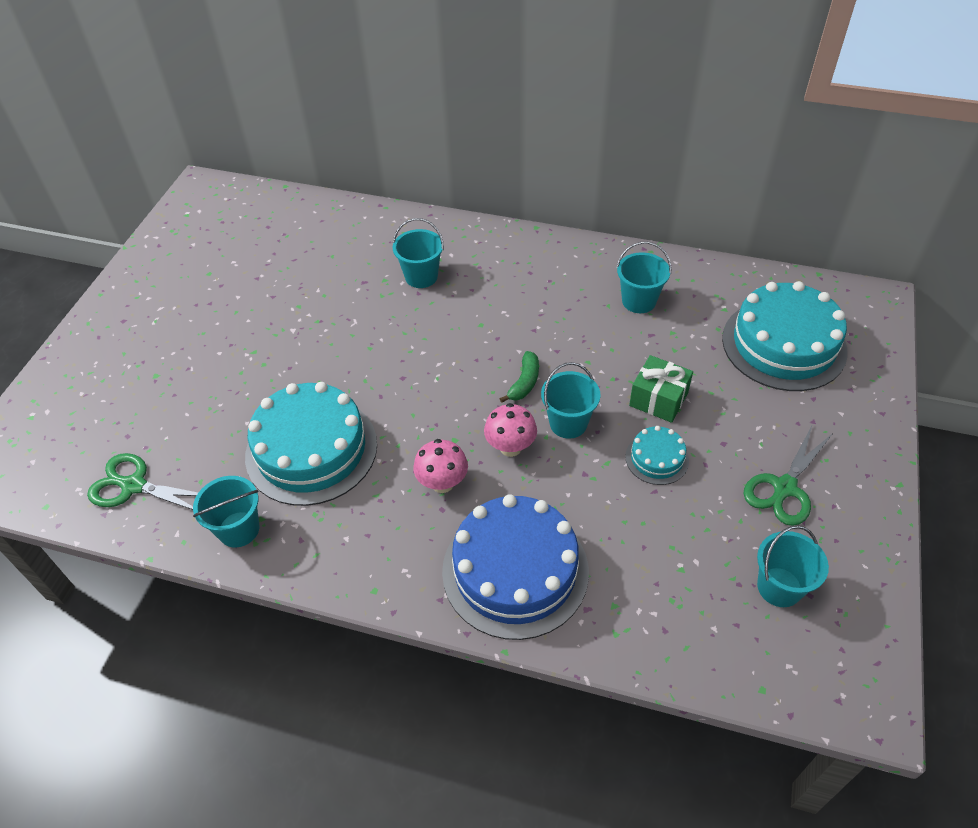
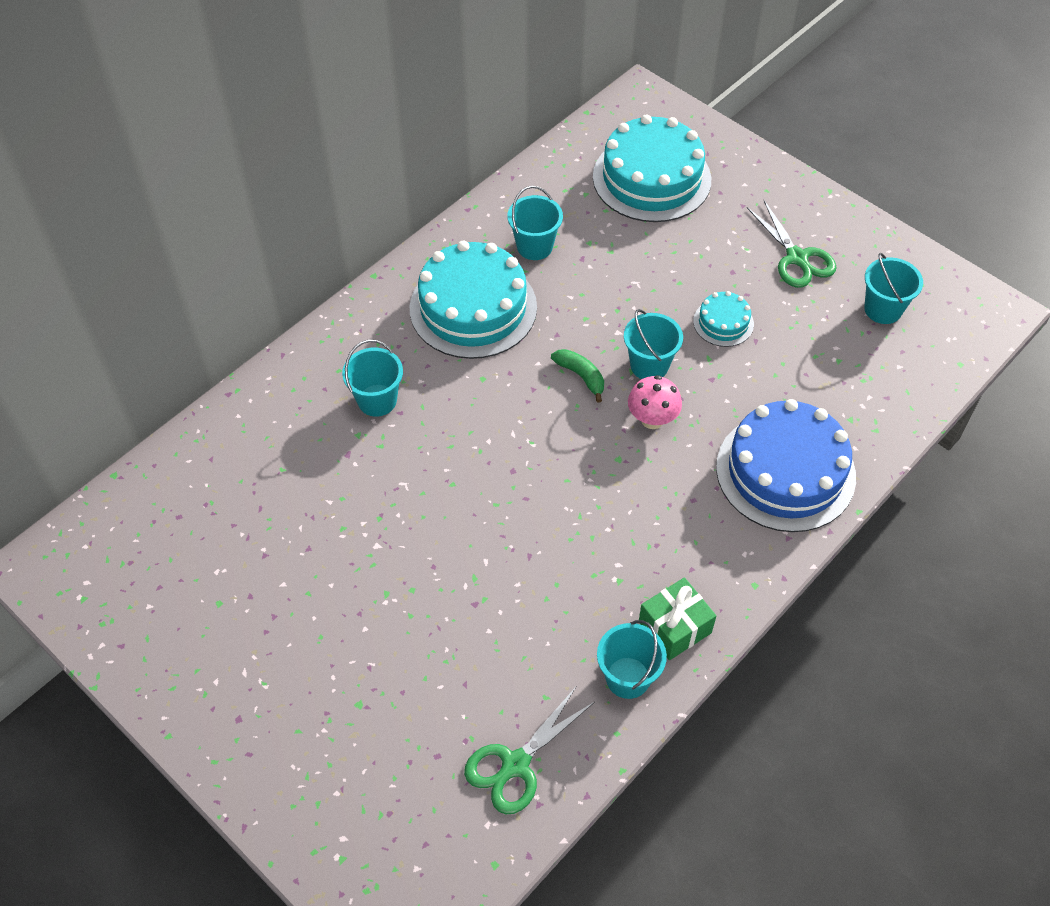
camera: 65 degrees left, 5 degrees up
turquoise cake [245,382,377,506] -> turquoise cake moved to [410,241,537,359]
pink mushroom [413,439,468,493] -> none
green gift [629,355,693,423] -> green gift moved to [639,577,716,660]

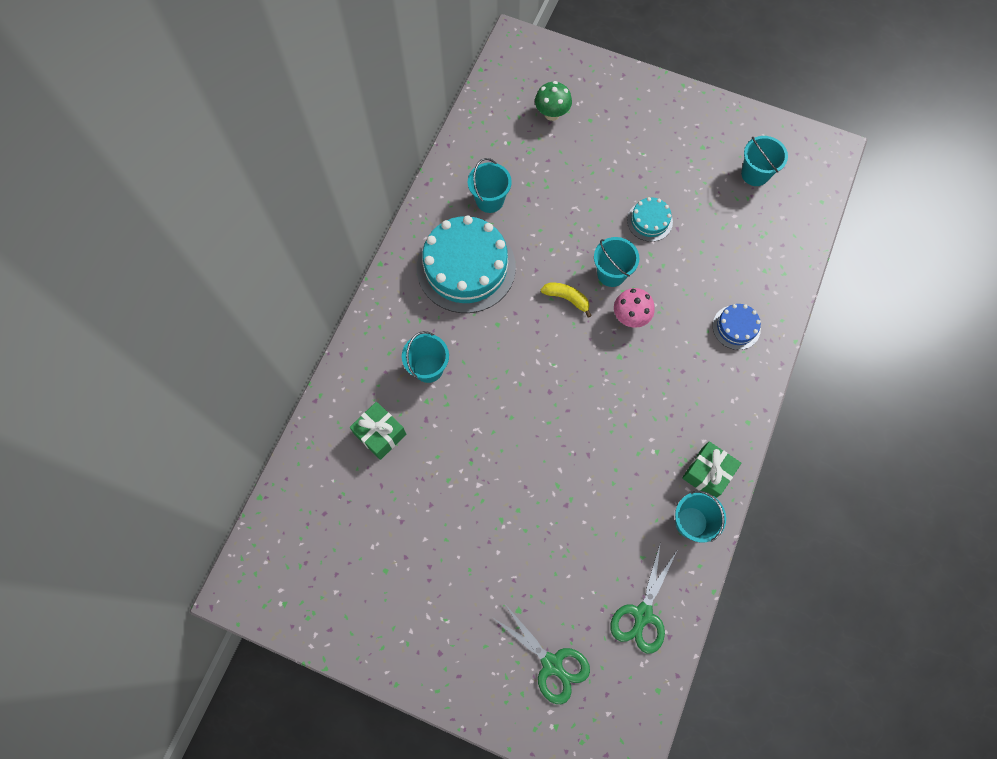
camera: 20 degrees left, 15 degrees up
green banana [551,349,604,403] -> yellow banana [541,283,592,318]
turquoise cake [593,114,711,222] -> green mushroom [535,81,572,121]
blue cake [716,399,856,532] -> blue cake [713,304,761,350], size x0.47
green scissors [747,200,837,288] -> green scissors moved to [492,604,590,704]
none -> green gift [349,402,406,460]

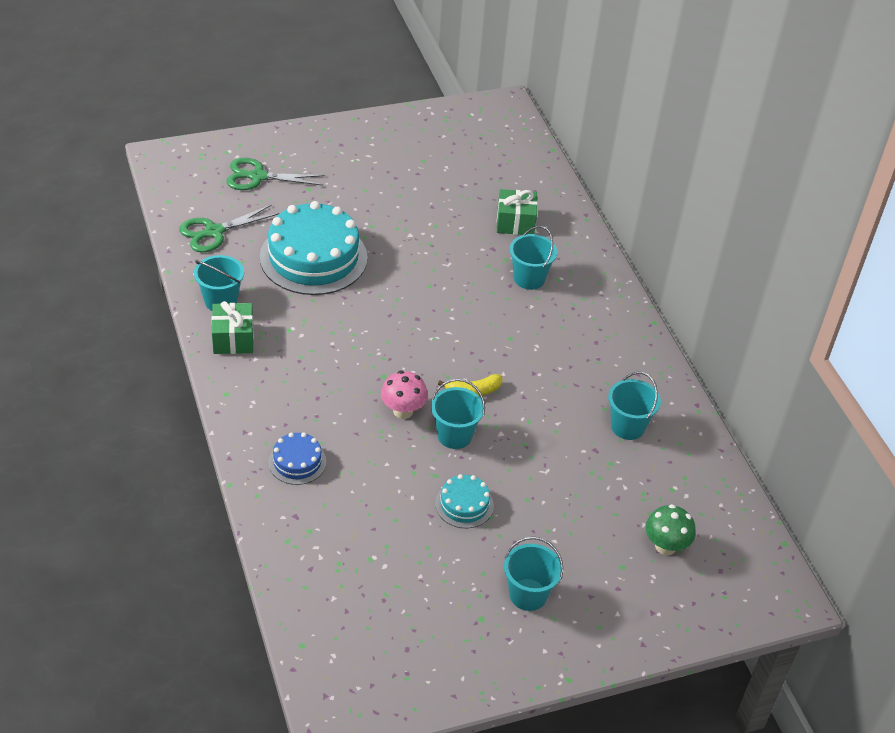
camera: 135 degrees right, 25 degrees down
turquoise cake [417,215,516,313] -> turquoise cake moved to [260,201,368,295]
green scissors [611,545,677,654] -> green scissors turned 105 degrees counterclockwise [179,204,280,253]
turquoise bucket [741,136,788,186] -> turquoise bucket moved to [504,537,563,611]

